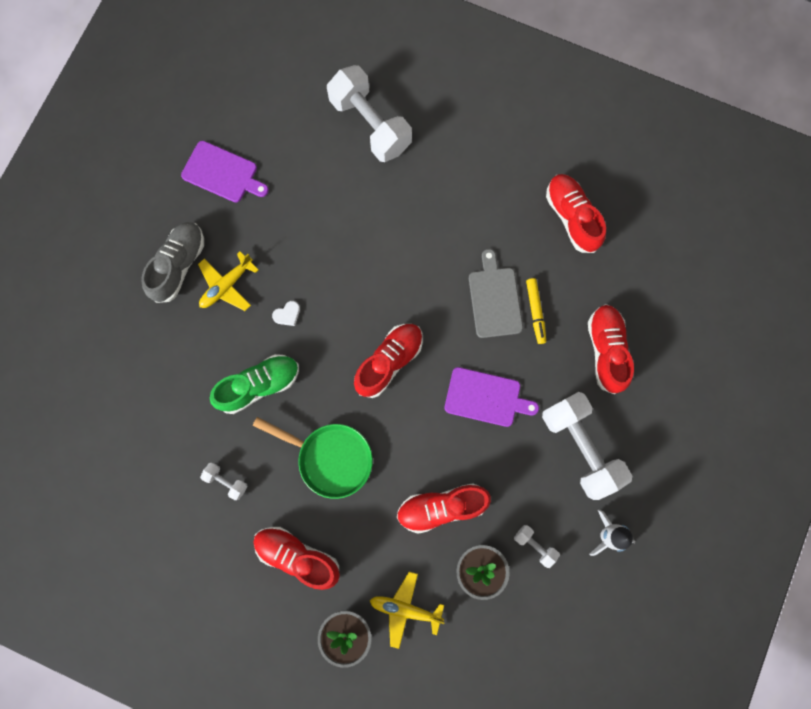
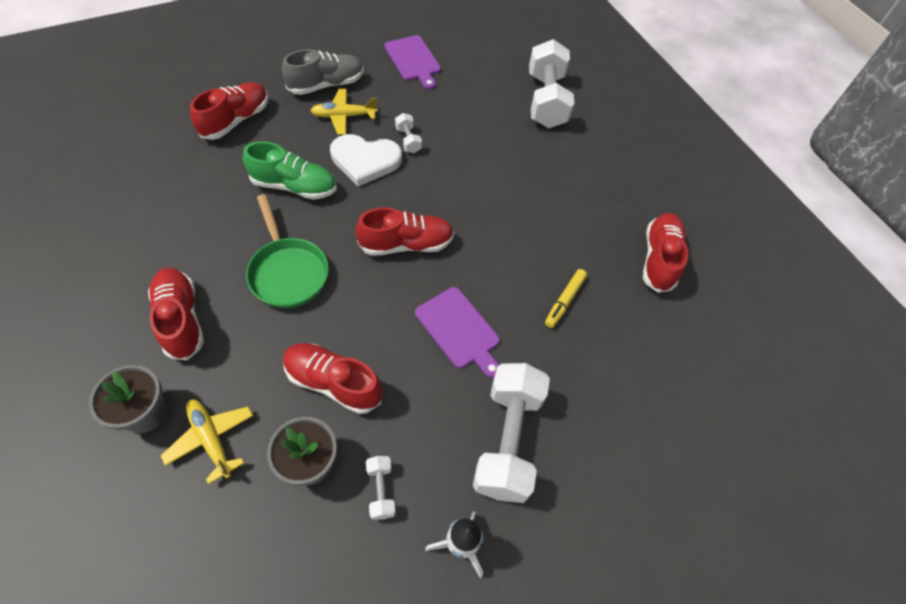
camera: 35 degrees right, 20 degrees down
white dumbbell [200,463,247,500] -> white dumbbell moved to [395,113,422,153]
white heart [272,301,300,326] -> white heart [330,134,402,187], size x2.48
grey cutting board [469,249,523,338] -> none
red shoe [588,304,634,394] -> red shoe moved to [190,82,268,140]

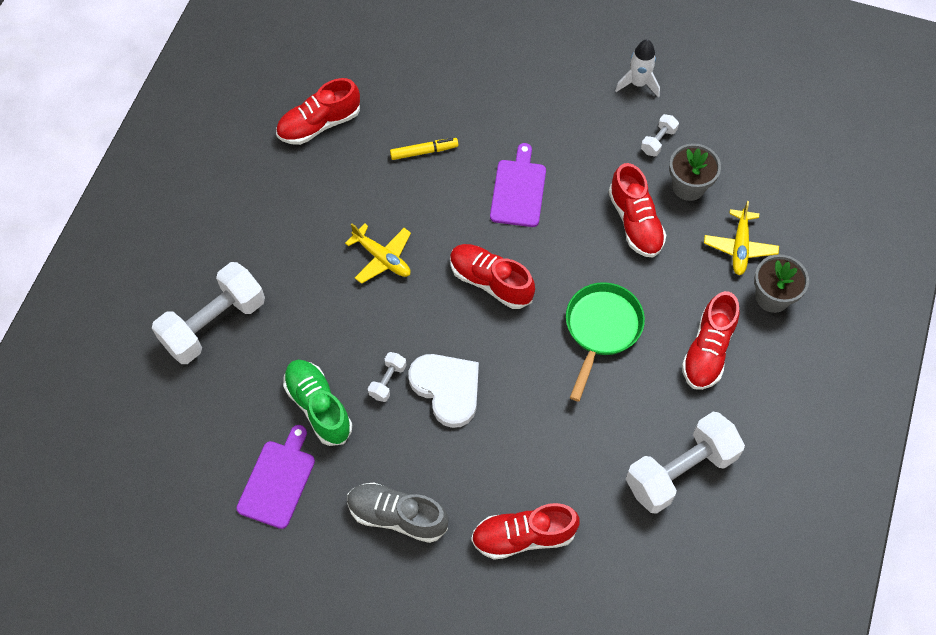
camera: 130 degrees left, 5 degrees up
green shoe [243,141,336,200] -> green shoe moved to [283,360,352,446]
yellow plane [310,89,378,135] -> yellow plane moved to [345,223,411,284]
white dumbbell [473,363,550,503] -> white dumbbell moved to [626,412,745,514]

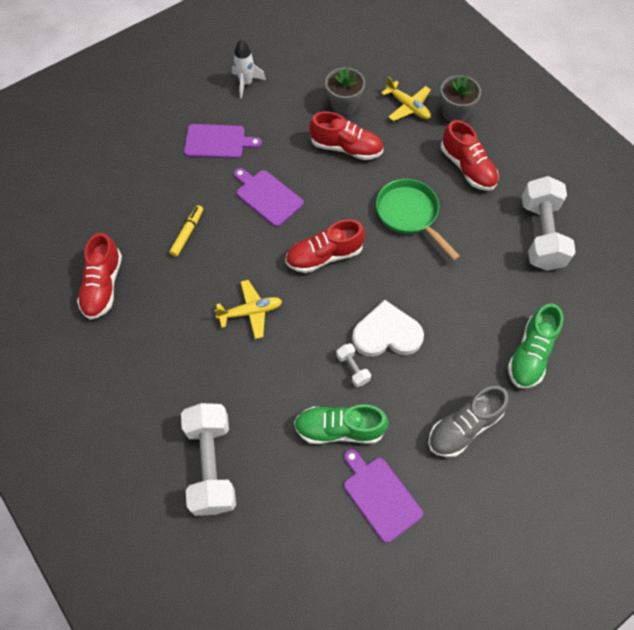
camera: 55 degrees left, 0 degrees up
red shoe [471,503,580,560] -> green shoe [508,303,563,389]
white dumbbell [641,114,679,157] -> none
none -> purple cutting board [184,124,262,159]

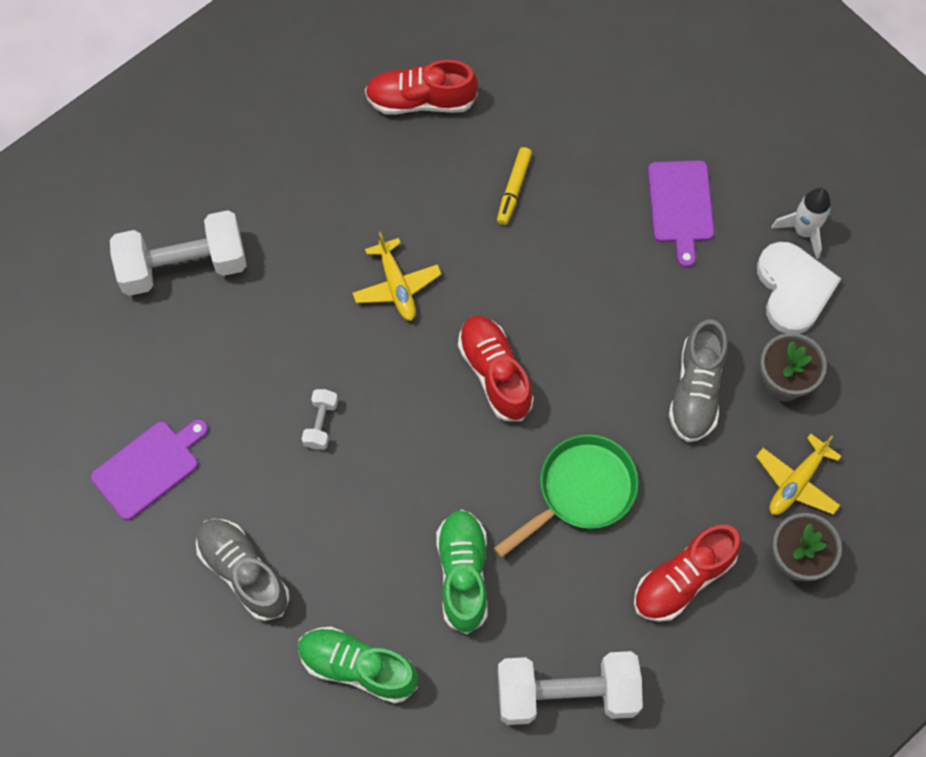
camera: 85 degrees right, 5 degrees up
yellow marker [169,205,203,257] -> yellow marker turned 90 degrees clockwise [497,147,532,225]
purple cutting board [234,168,304,227] -> none
green shoe [294,404,389,444] -> green shoe moved to [436,509,487,634]
red shoe [310,111,383,160] -> grey shoe [669,319,727,442]
white dumbbell [336,343,371,387] -> white dumbbell turned 45 degrees counterclockwise [302,389,338,450]
white heart [352,300,424,357] -> white heart moved to [757,242,841,334]

